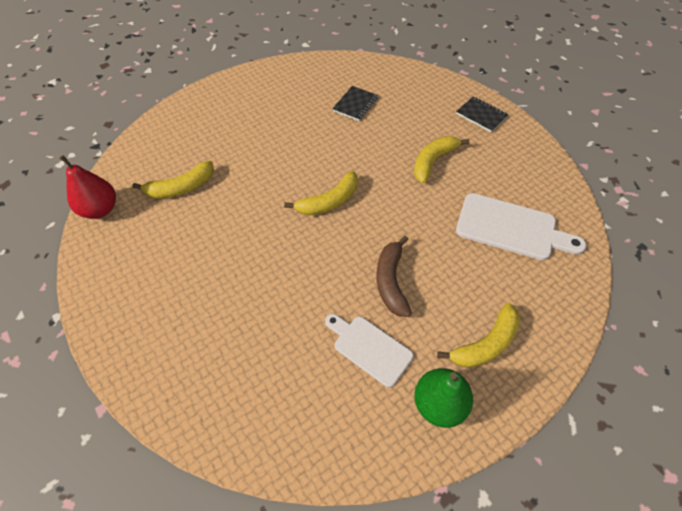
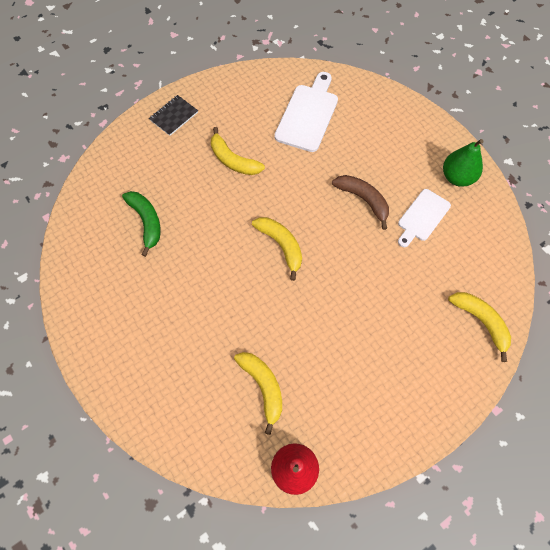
camera: 90 degrees left, 10 degrees up
black notebook [332,86,378,121] -> green banana [122,191,161,257]
brown banana [376,236,412,317] -> brown banana turned 135 degrees counterclockwise [332,175,389,230]
yellow banana [437,303,520,368] -> yellow banana moved to [448,292,511,362]

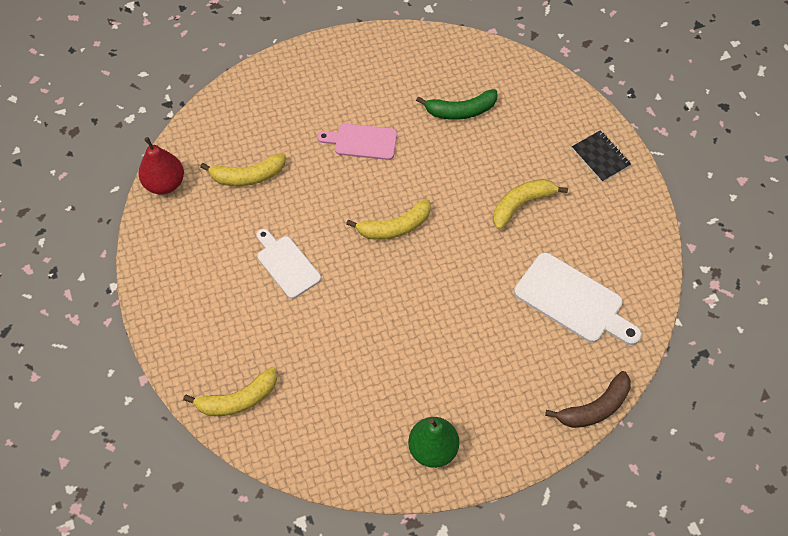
camera: 105 degrees right, 5 degrees down
brown banana [332,175,389,230] -> brown banana moved to [545,371,631,428]
white cutting board [398,189,451,247] -> white cutting board moved to [257,229,321,299]
none -> pink cutting board [317,123,397,160]

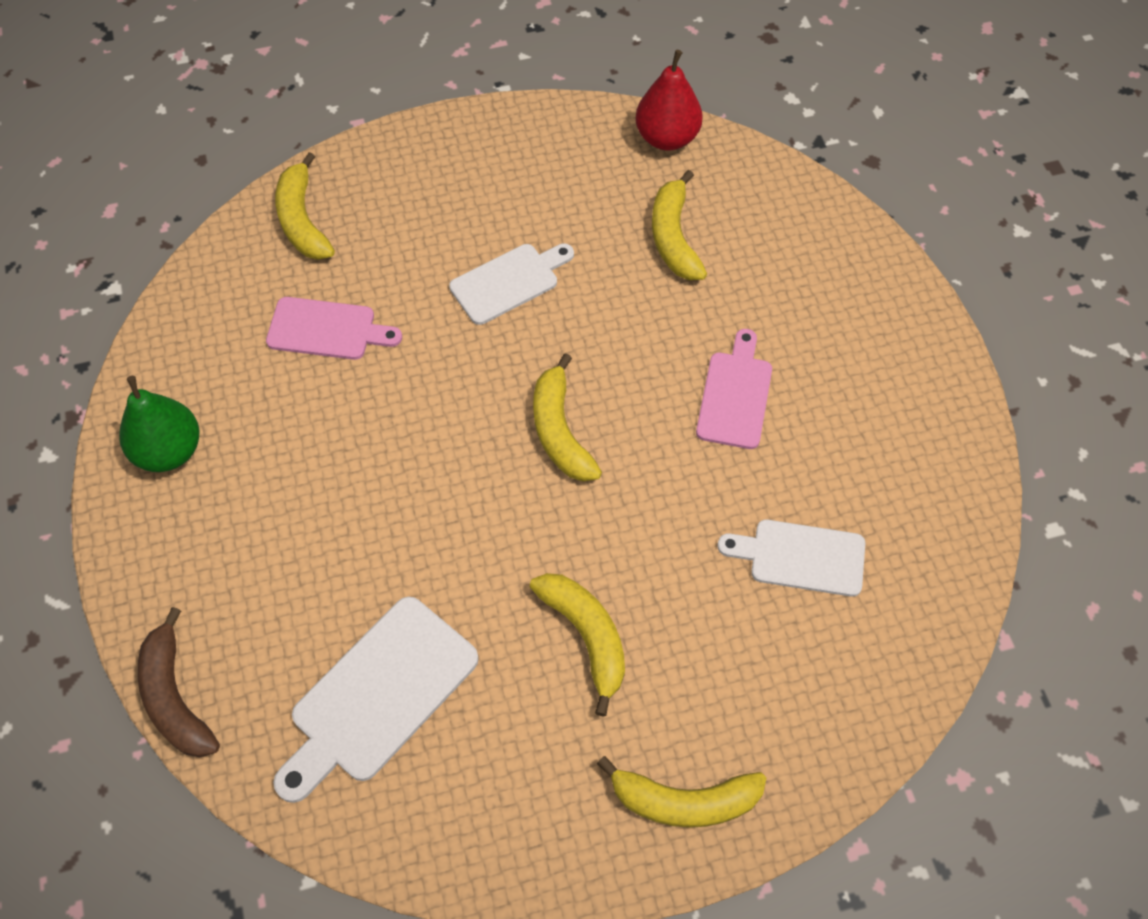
camera: 95 degrees right, 0 degrees up
green banana [416,89,497,120] -> white cutting board [717,520,865,597]
black notebook [572,130,631,182] -> yellow banana [597,756,766,828]
none -> pink cutting board [266,297,402,360]

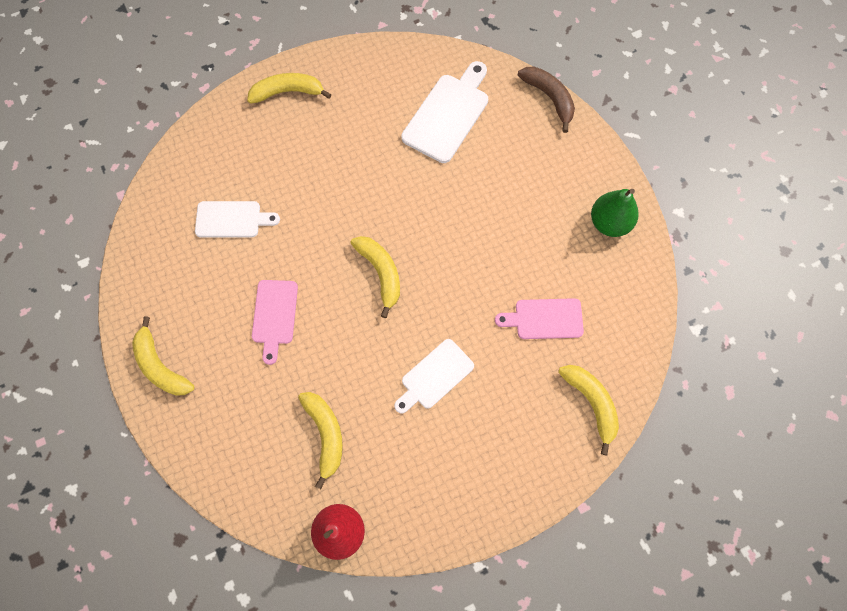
camera: 170 degrees right, 10 degrees up
yellow banana [530,573,625,717] -> yellow banana moved to [132,316,194,396]

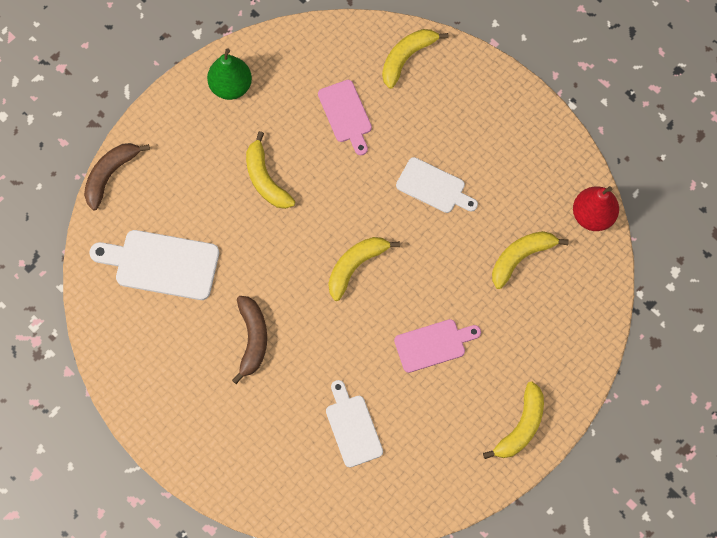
camera: 110 degrees left, 0 degrees up
yellow banana [247,73,331,104] -> yellow banana moved to [246,131,295,209]
none -> brown banana [232,296,267,384]

